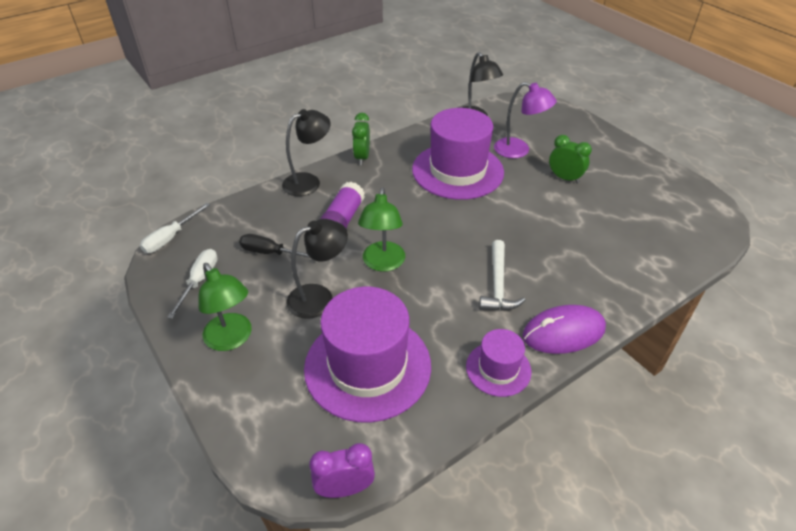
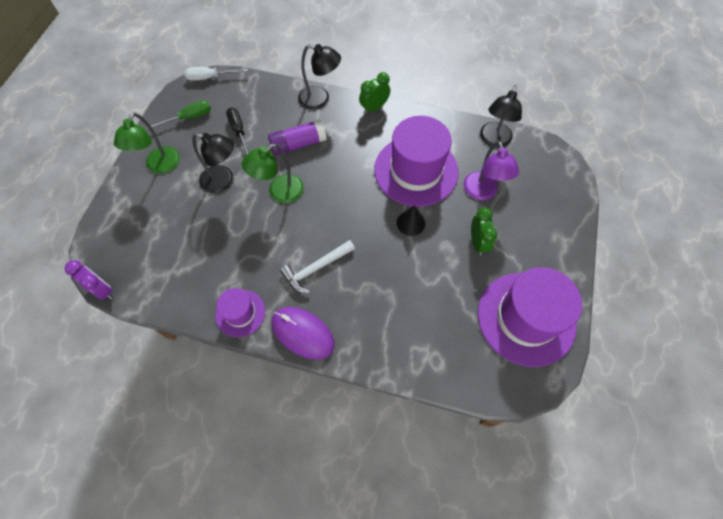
camera: 50 degrees right, 20 degrees up
white screwdriver [167,249,218,319] -> green screwdriver [146,101,211,130]
purple hat [304,287,431,423] -> purple hat moved to [478,267,582,367]
none -> black cone [397,205,425,236]

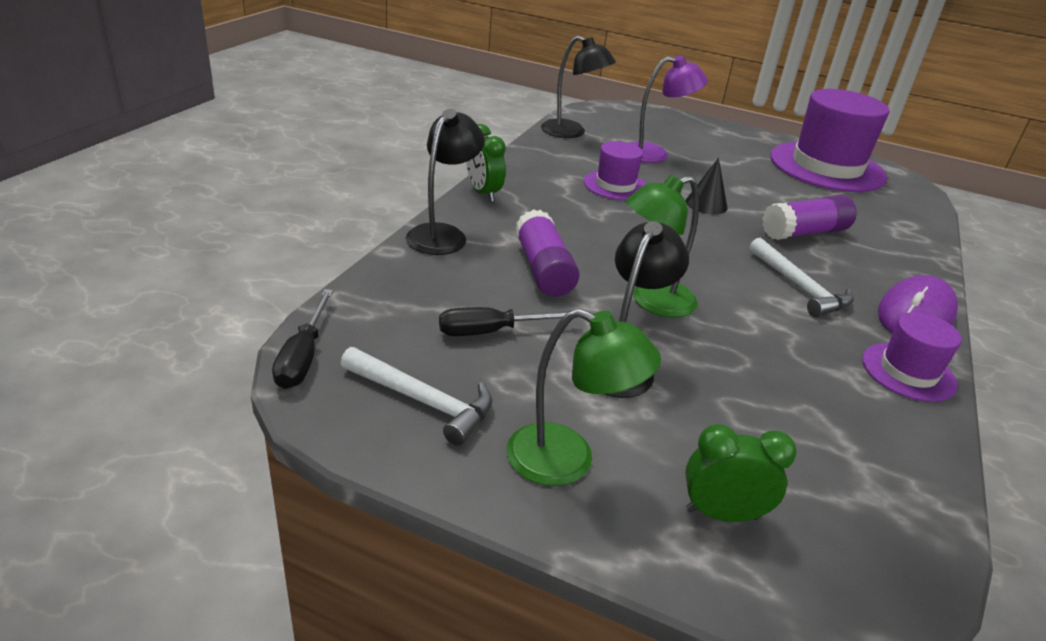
camera: 85 degrees left, 30 degrees down
purple clock [64,260,113,300] -> none
green screwdriver [146,101,211,130] -> white hammer [341,347,493,446]
white screwdriver [184,67,248,80] -> black screwdriver [272,289,333,389]
green lamp [242,144,304,203] -> green lamp turned 90 degrees clockwise [625,175,699,318]
purple hat [374,116,459,207] -> purple hat [584,141,646,200], size x0.51
green clock [471,207,497,256] -> green clock moved to [685,424,797,522]
none -> purple glue stick [762,195,857,240]

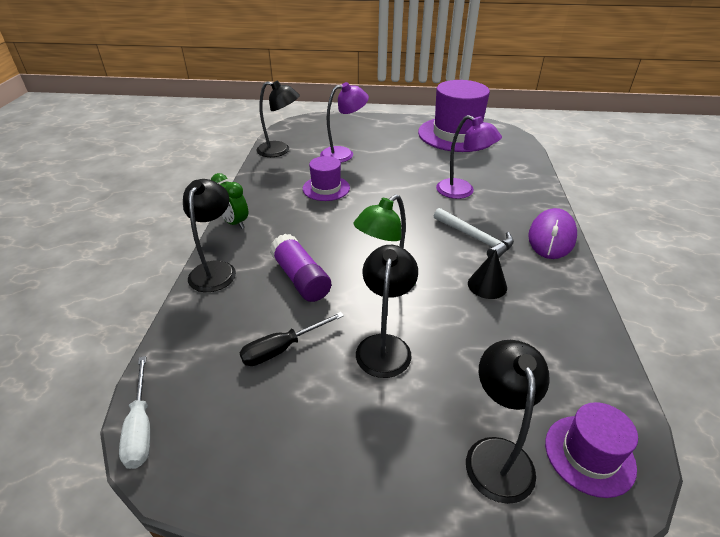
camera: 15 degrees left, 5 degrees up
black screwdriver [272,289,333,389] -> white screwdriver [119,356,150,469]
white hammer [341,347,493,446] -> none
green lamp [506,308,661,486] -> none
green clock [685,424,797,522] -> black lamp [466,340,549,504]
black cone [686,158,728,214] -> black cone moved to [468,249,507,299]
purple glue stick [762,195,857,240] -> purple lamp [436,115,502,199]
purple hat [862,312,962,402] -> purple hat moved to [545,402,638,498]

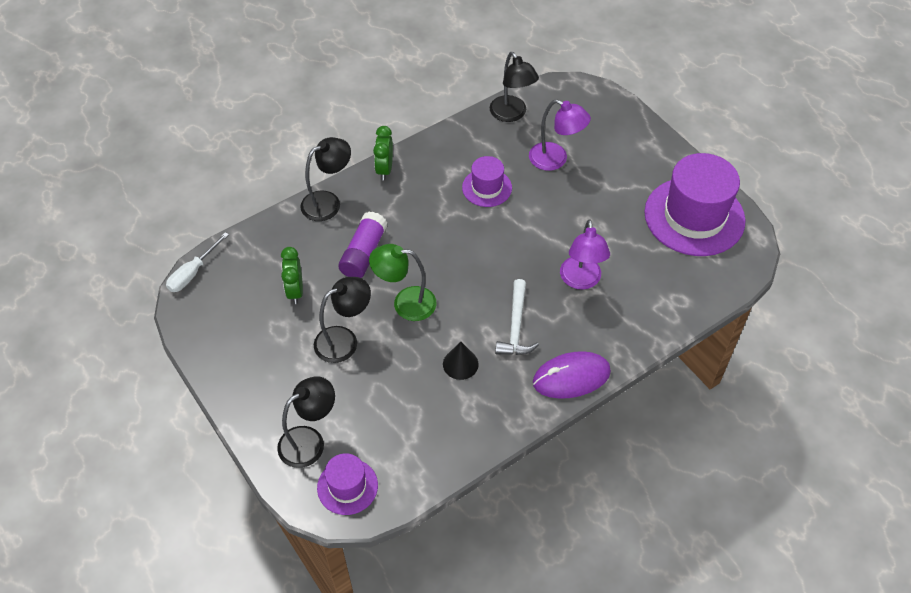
camera: 50 degrees right, 15 degrees up
black screwdriver [240,312,344,366] -> green clock [281,247,303,304]

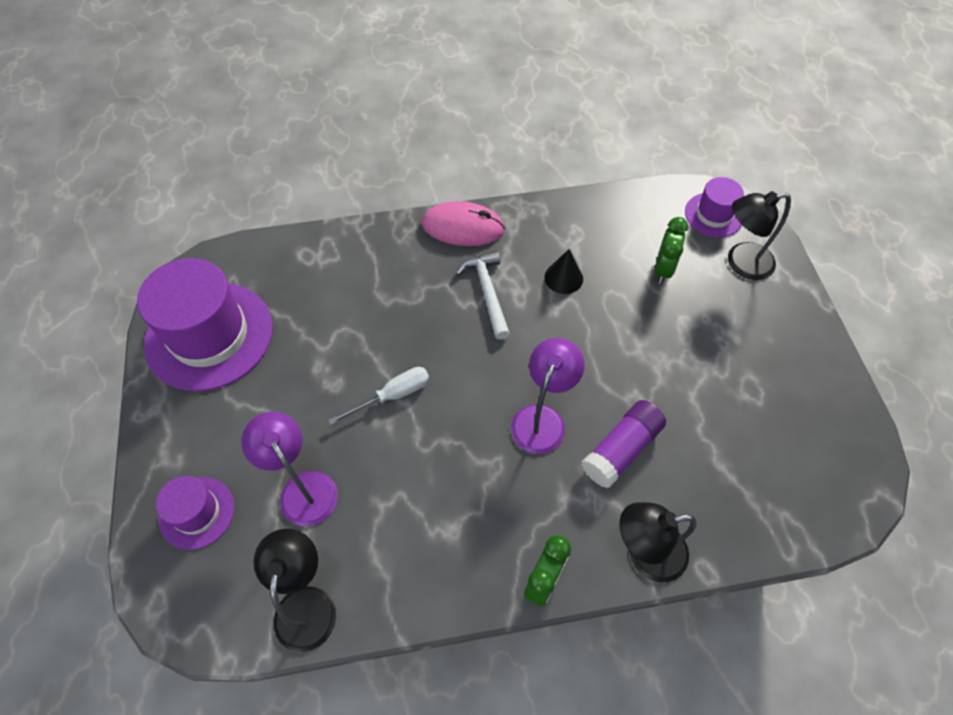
camera: 155 degrees left, 5 degrees up
white screwdriver [166,232,229,292] -> white screwdriver moved to [328,367,429,425]
green clock [281,247,303,304] -> green clock moved to [654,217,688,284]
black lamp [314,277,371,363] -> none
green lamp [369,244,437,321] -> none
purple hat [462,156,512,207] -> purple hat moved to [156,476,234,550]
white hammer [495,279,539,355] -> white hammer turned 45 degrees counterclockwise [455,251,510,340]
purple mouse [533,351,611,399] -> pink mouse [422,201,505,246]
purple lamp [560,219,610,290] -> purple lamp moved to [511,338,585,454]

